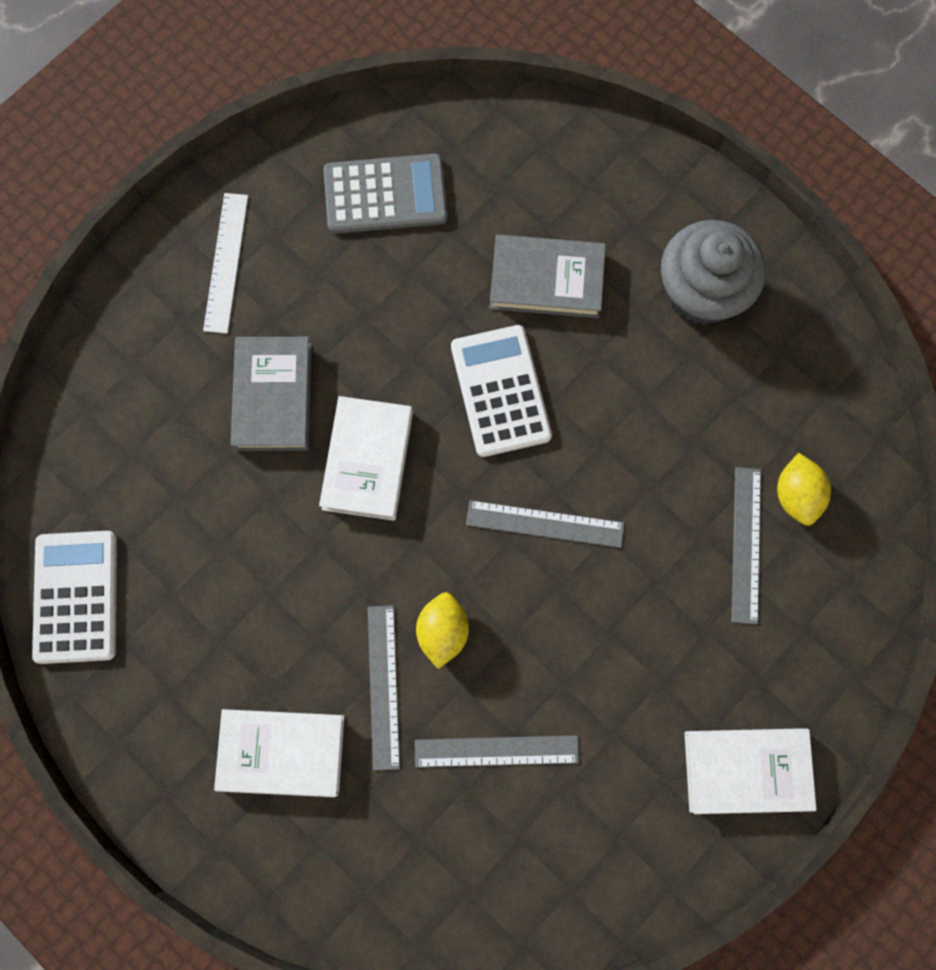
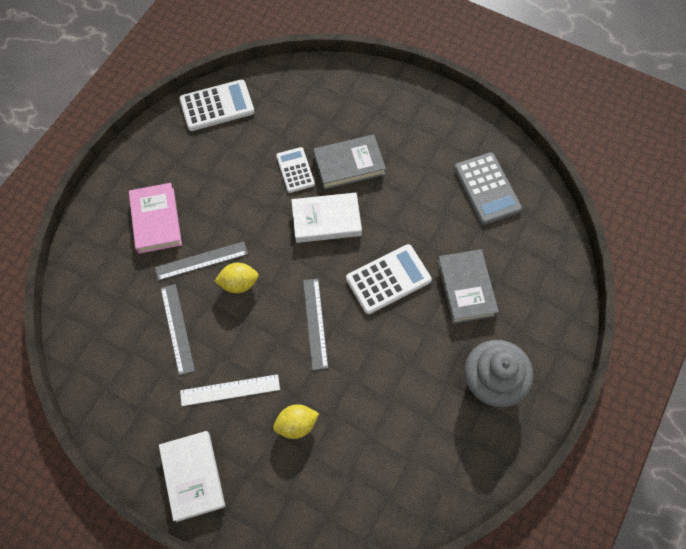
camera: 75 degrees right, 10 degrees down
white ruler [203,193,248,334] -> white ruler moved to [180,374,280,406]
white book [214,709,344,797] -> pink book [129,183,182,254]
grey ruler [732,467,761,624] -> none
yellow lemon [777,453,831,526] -> yellow lemon moved to [273,404,319,439]
none -> white calculator [276,147,315,193]

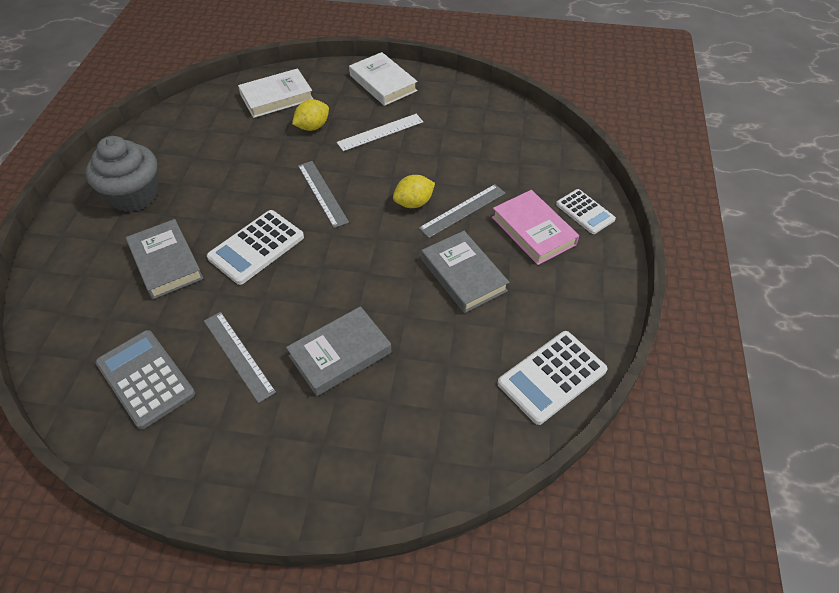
camera: 160 degrees right, 15 degrees down
grey ruler [161,284,195,376] -> grey ruler moved to [204,312,276,403]
white calculator [276,147,315,193] -> white calculator moved to [556,189,616,234]
white book [291,192,362,243] -> white book moved to [238,68,313,118]
none -> grey book [421,231,509,313]

